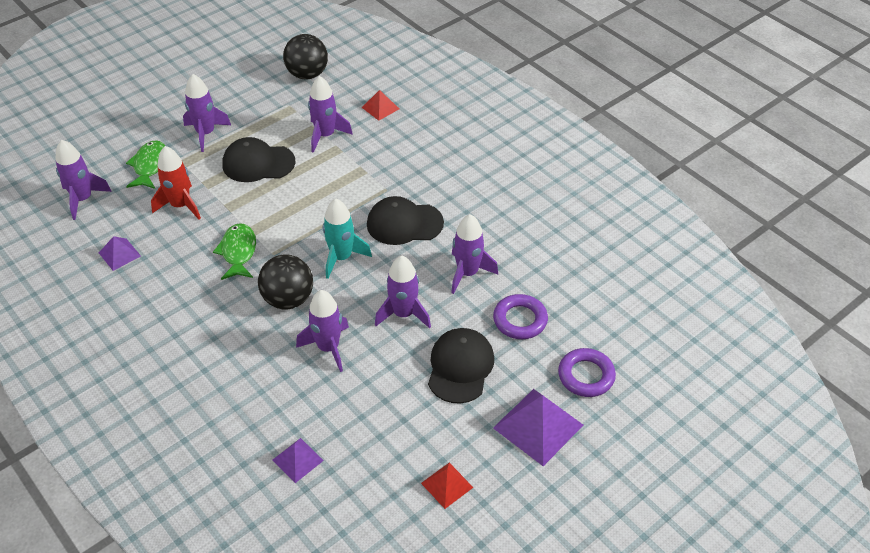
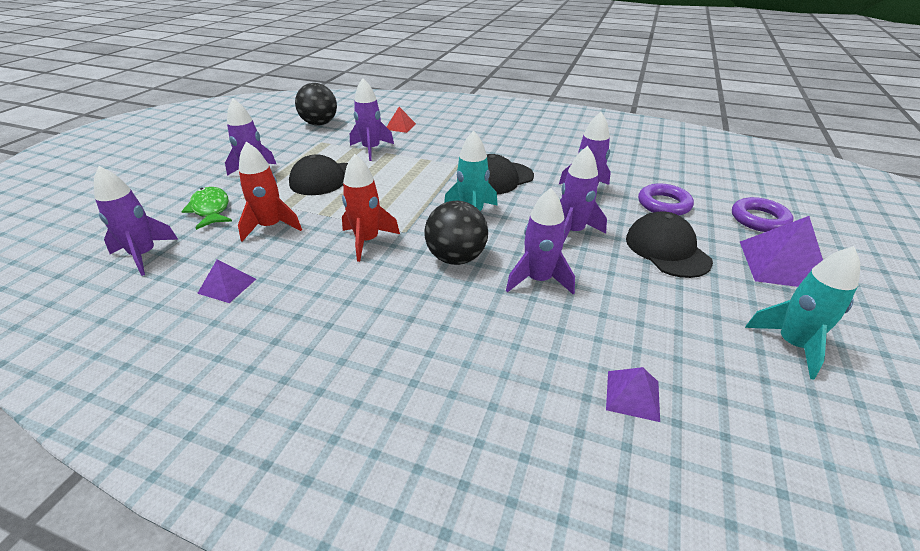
camera: 30 degrees left, 10 degrees down
green fish [213,223,256,280] -> red rocket [342,154,400,262]
red pyramid [421,463,474,509] -> turquoise rocket [745,246,860,380]

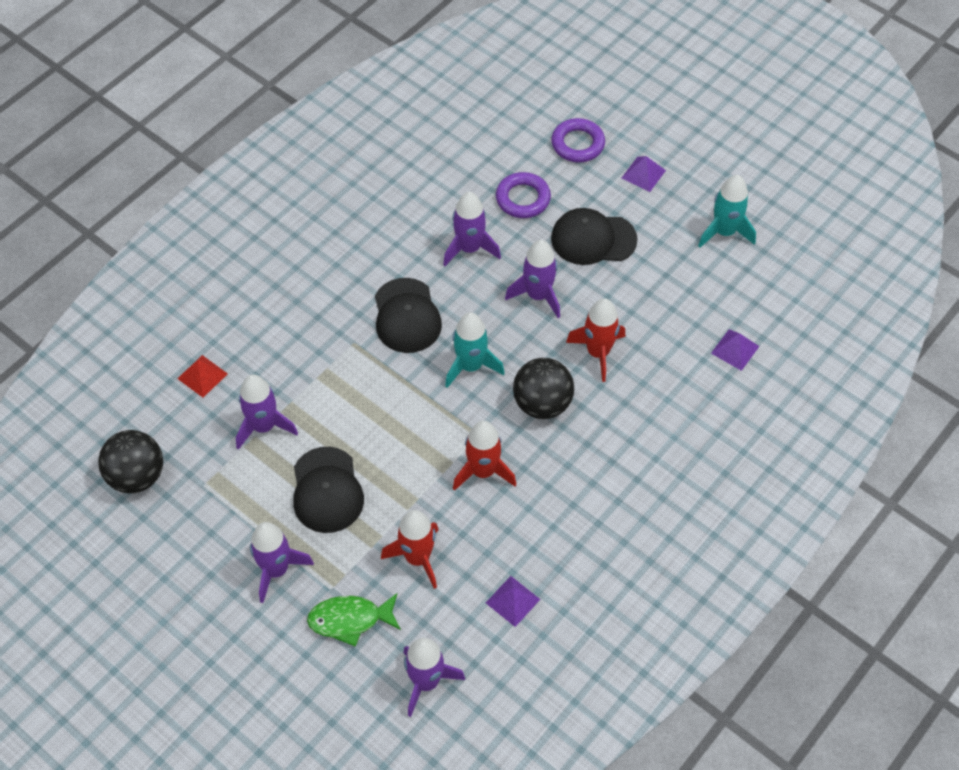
camera: 70 degrees left, 20 degrees up
purple rocket [506,188,575,295] -> red rocket [566,298,625,382]
purple pyramid [740,216,823,287] -> purple pyramid [622,156,666,192], size x0.55

